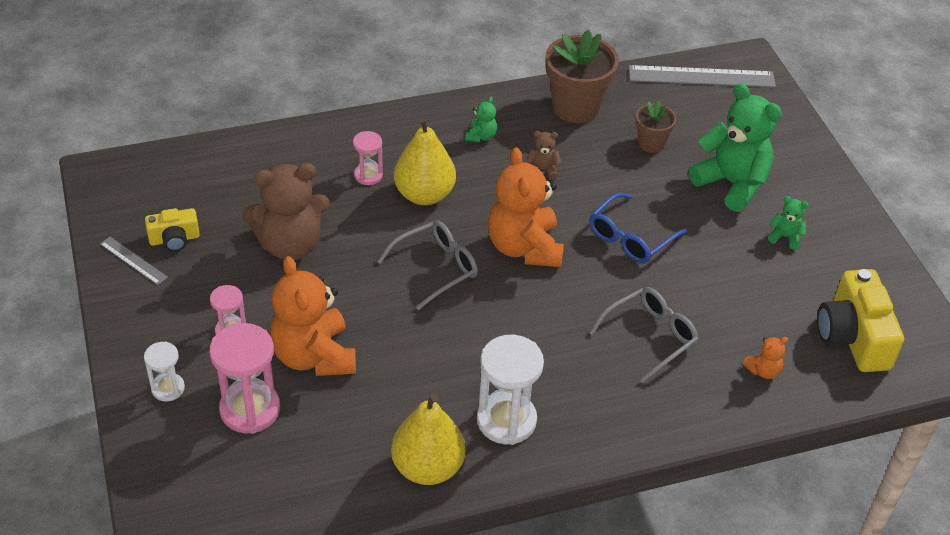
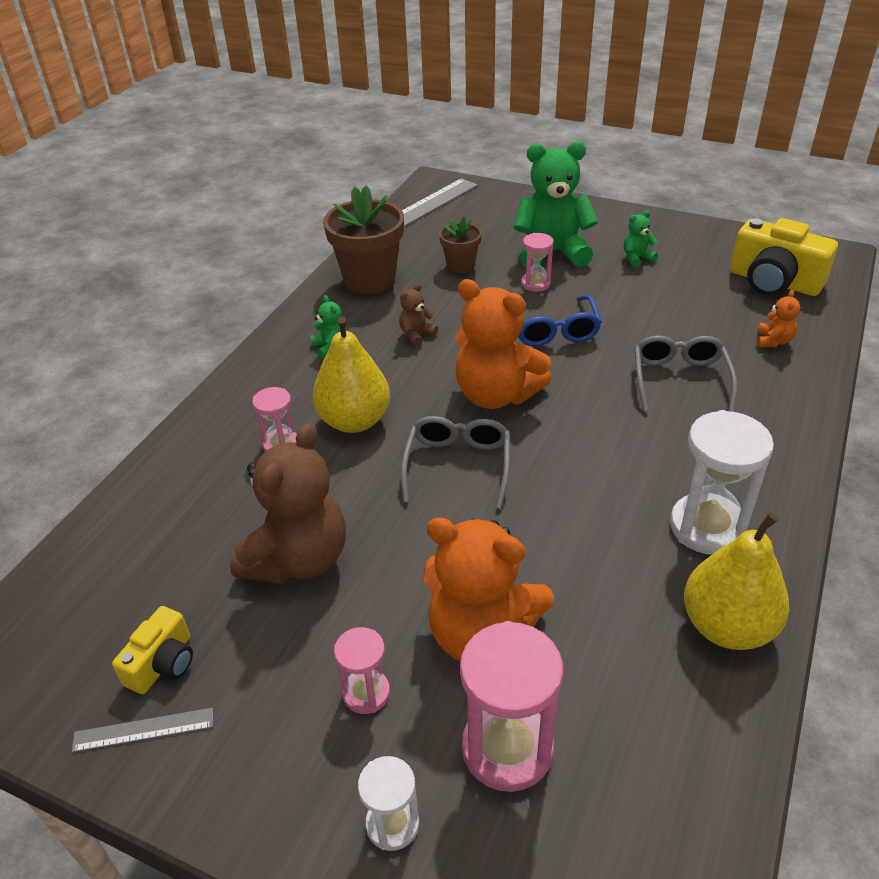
camera: 45 degrees left, 5 degrees down
none -> pink hourglass [521,233,554,292]

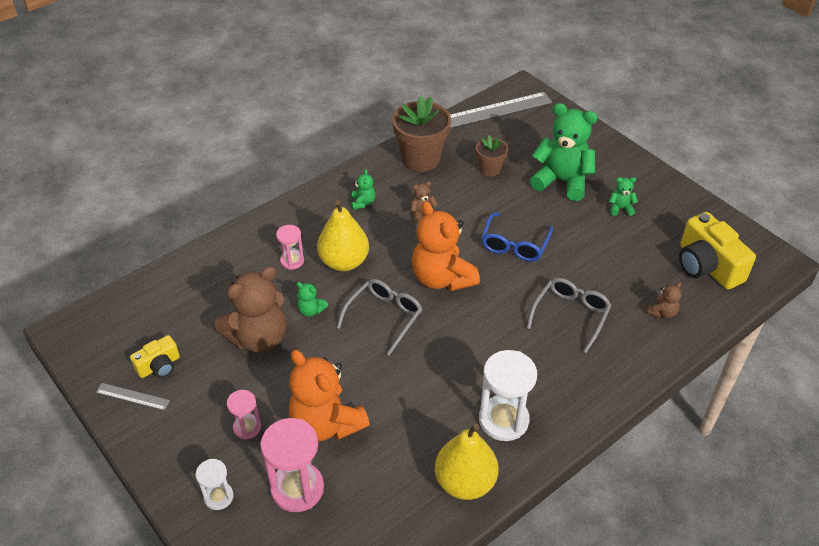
camera: 25 degrees right, 5 degrees up
pink hourglass [521,233,554,292] -> none
orange teddy bear [757,290,800,347] -> brown teddy bear [647,282,682,318]
none -> green teddy bear [296,282,328,317]

